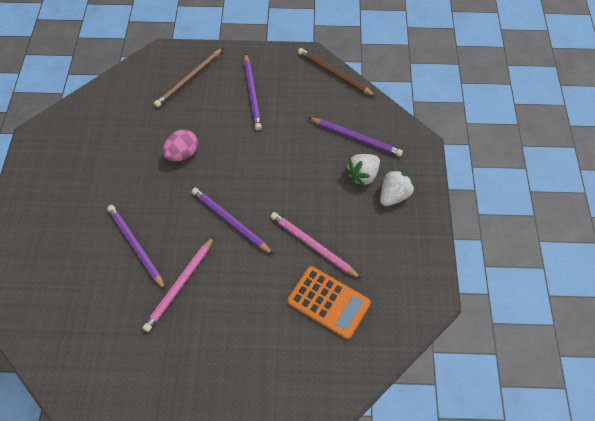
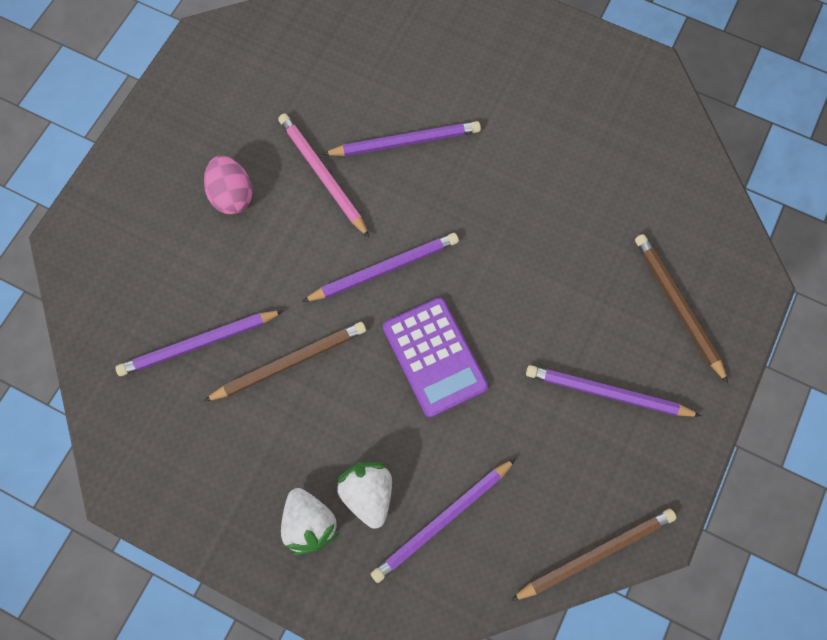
camera: 115 degrees right, 10 degrees up
pink egg [163,129,198,161] -> pink egg moved to [204,156,253,214]
pink pencil [270,212,361,279] -> brown pencil [204,322,366,401]
orange calculator [287,266,371,339] -> purple pencil [116,310,284,376]
none -> purple calculator [383,298,488,418]

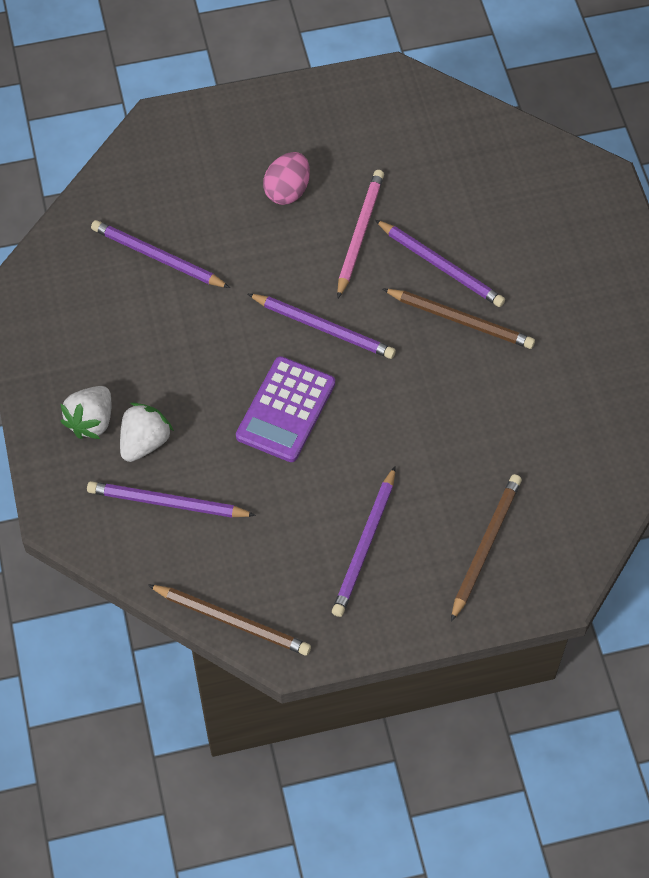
camera: 50 degrees right, 10 degrees down
brown pencil [204,322,366,401] -> brown pencil moved to [383,289,535,349]
purple pencil [526,365,701,417] -> purple pencil turned 135 degrees counterclockwise [332,466,395,617]

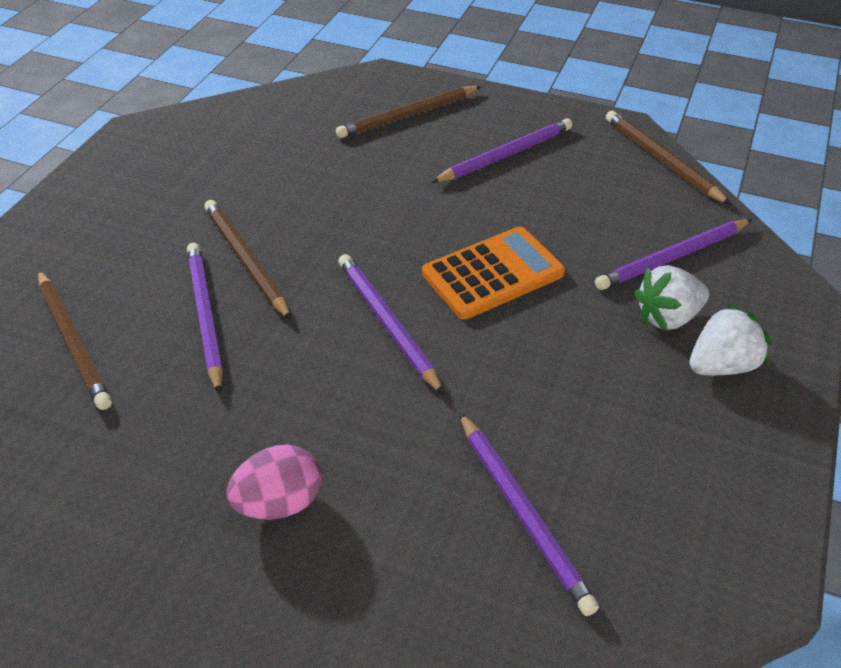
camera: 145 degrees left, 15 degrees down
purple pencil [87,481,256,518] -> purple pencil turned 105 degrees clockwise [595,219,752,290]
purple calculator [236,356,335,462] -> orange calculator [422,226,565,320]
pink pencil [337,170,384,298] -> none
none -> brown pencil [38,270,112,410]

